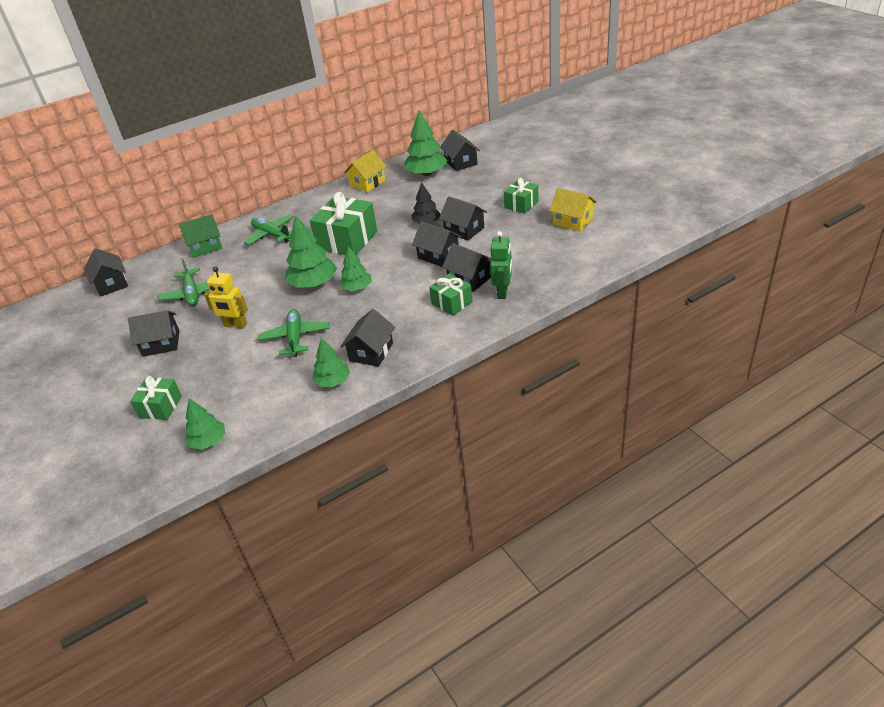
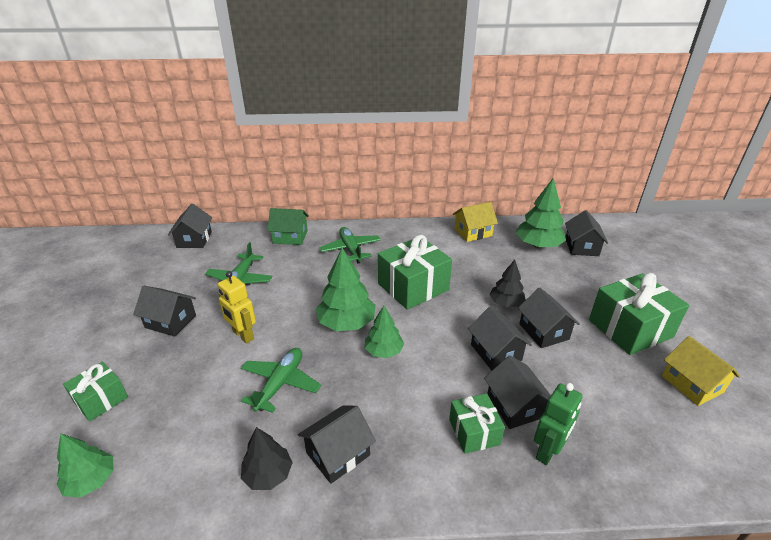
camera: 25 degrees right, 5 degrees down
green tree [312,338,350,387] -> black tree [241,427,293,490]
green gift [504,178,539,214] -> green gift [589,273,689,355], size x1.77

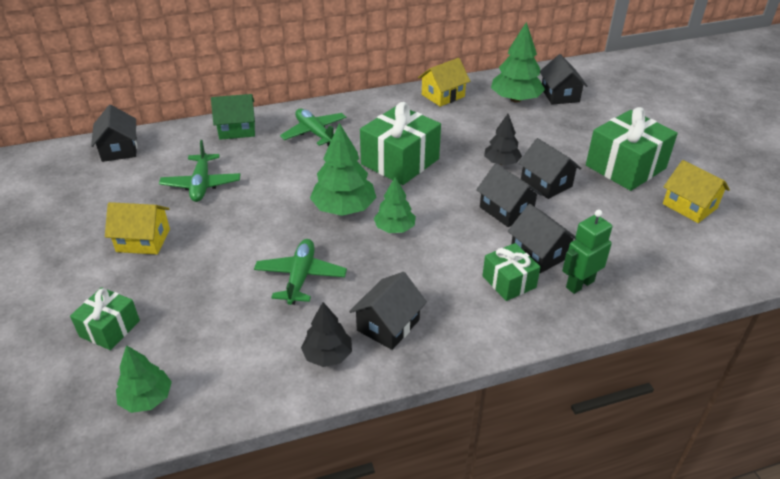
camera: 15 degrees left, 5 degrees up
black house [133,286,196,337] -> yellow house [105,202,170,254]
yellow robot [218,271,256,344] -> none
green robot [534,383,583,465] -> green robot turned 150 degrees counterclockwise [562,210,612,294]

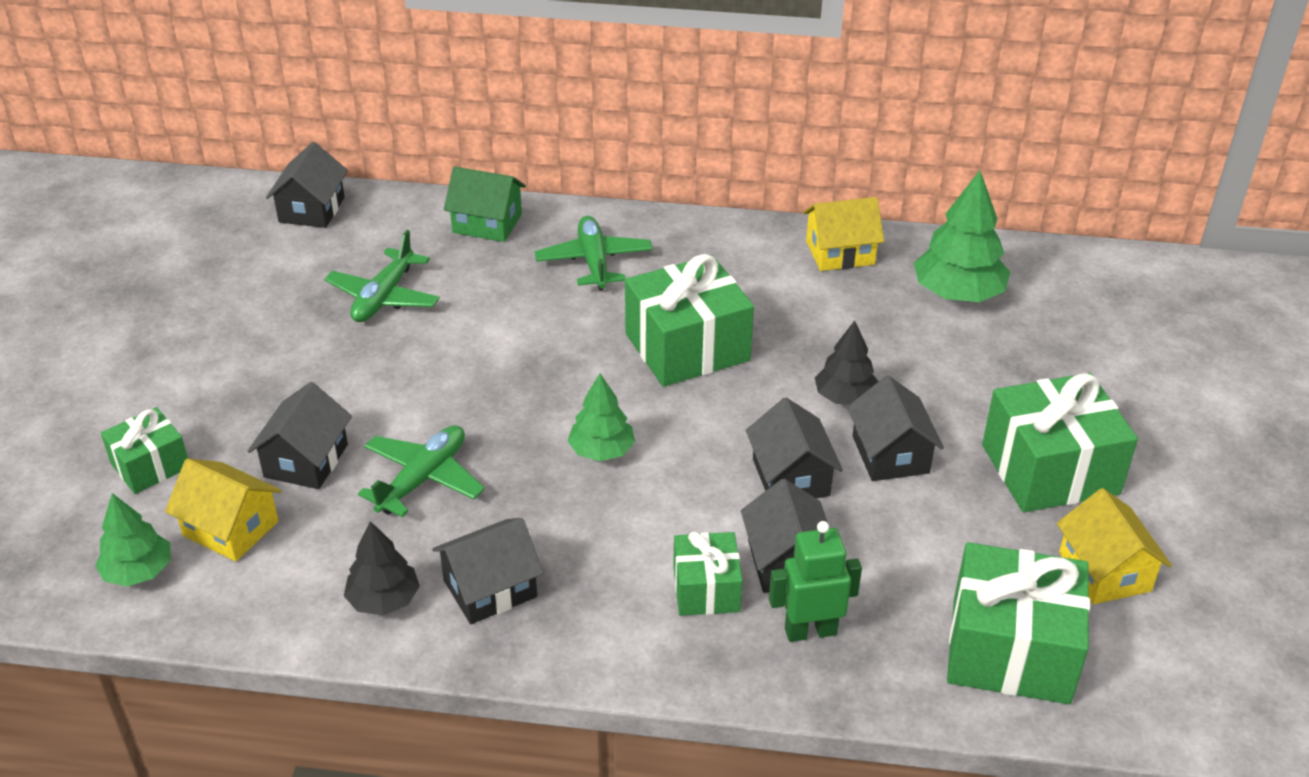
camera: 25 degrees right, 0 degrees up
yellow house [105,202,170,254] -> yellow house moved to [165,459,281,562]
green tree [310,123,376,216] -> none
black house [540,54,588,105] -> black house moved to [248,382,352,489]
none -> green gift [947,542,1090,704]

